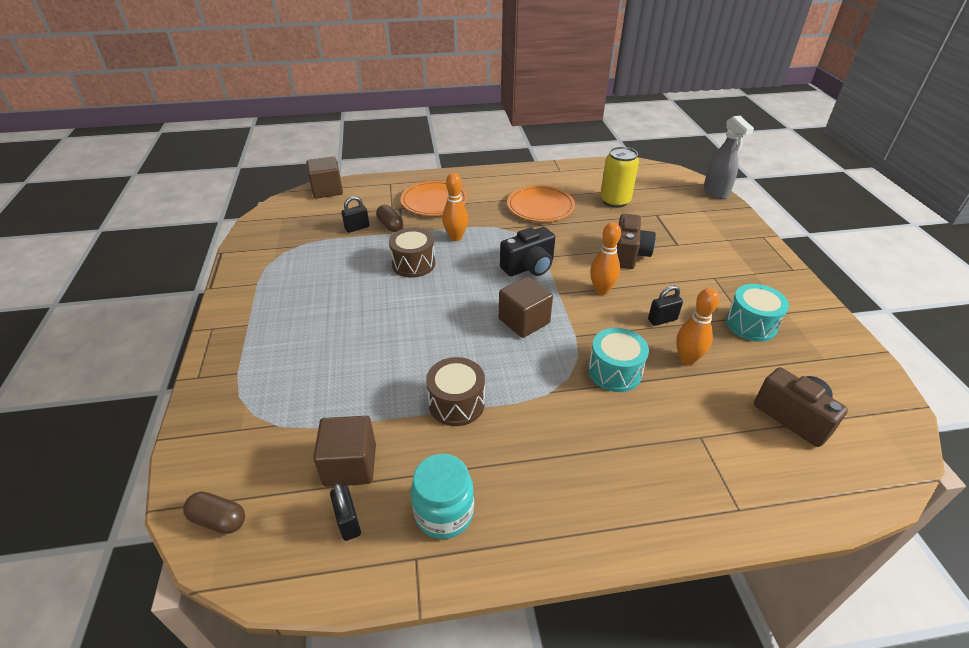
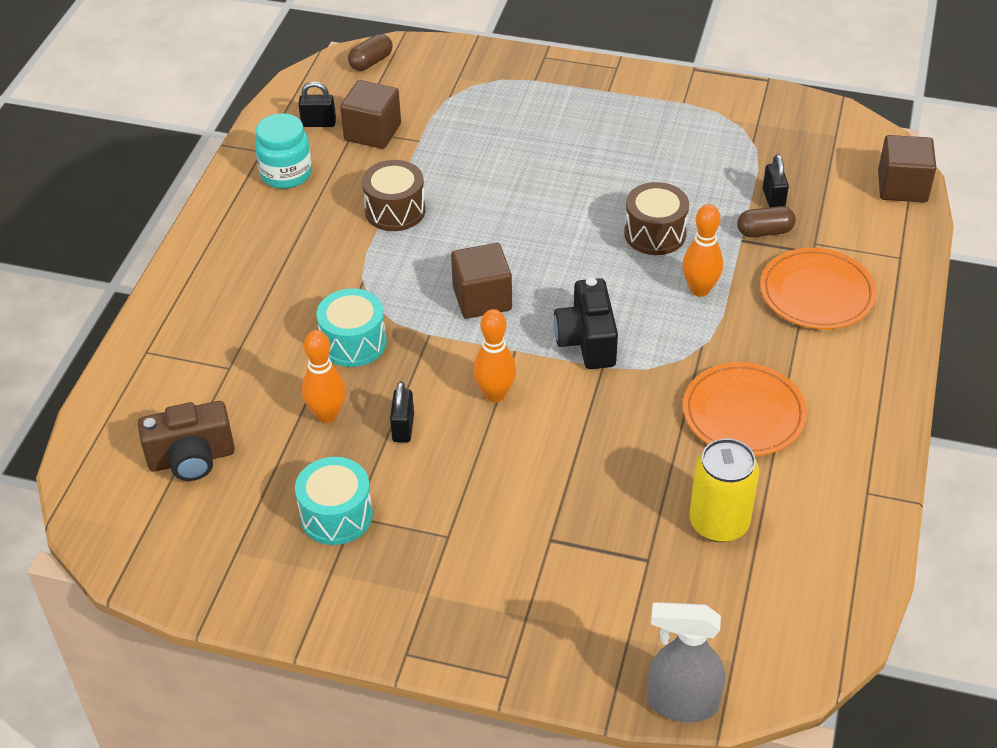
camera: 115 degrees right, 5 degrees up
brown camera [617,214,656,269] -> none

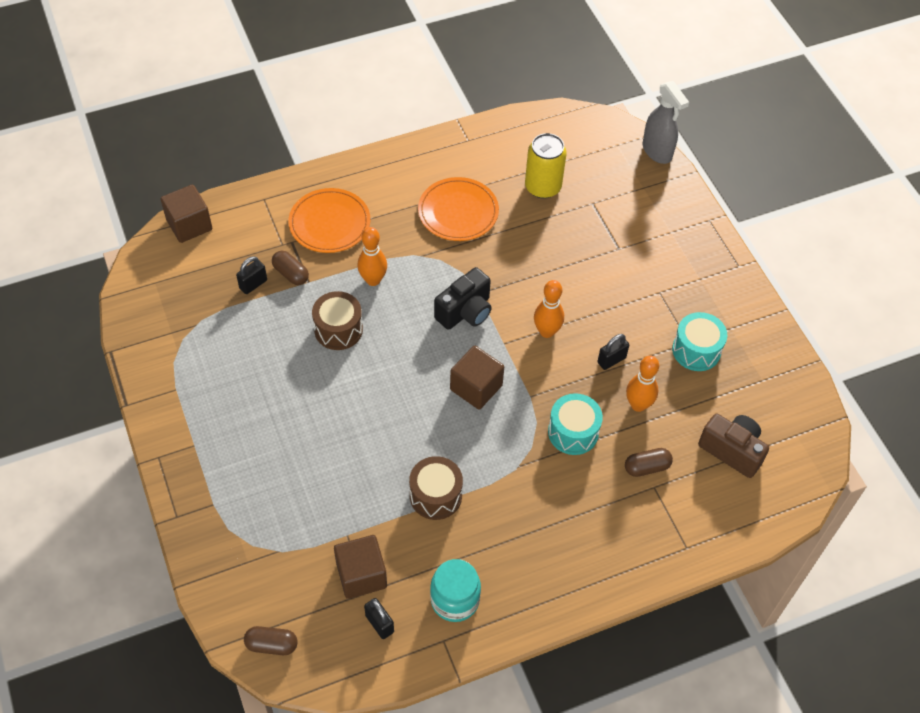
camera: 130 degrees left, 10 degrees up
none -> brown capsule [625,448,673,477]

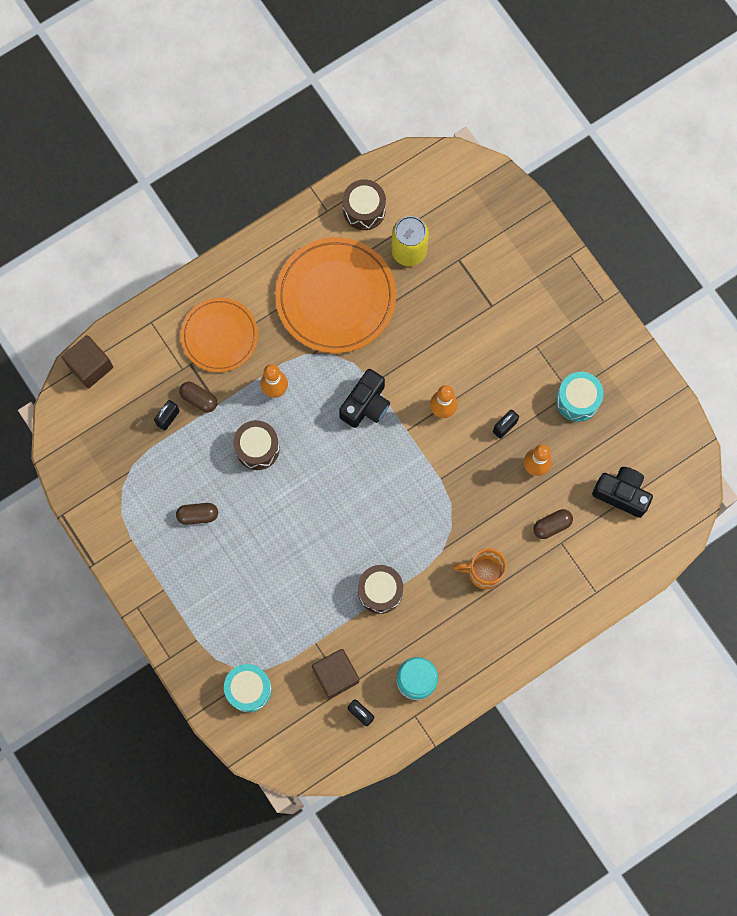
camera: 10 degrees left, 20 degrees up
brown capsule [244,626,298,655] -> brown capsule moved to [176,503,218,525]
orange plate [418,177,499,241] -> orange plate [275,237,396,353], size x1.57
brown cube [450,346,504,410] -> none
turquoise drum [548,393,603,455] -> turquoise drum moved to [224,664,272,712]
grey spray bottle [643,81,689,164] -> none
brown camera [698,414,769,478] -> black camera [592,467,653,518]
none -> brown drum [343,179,386,230]
none -> orange mug [454,548,507,589]

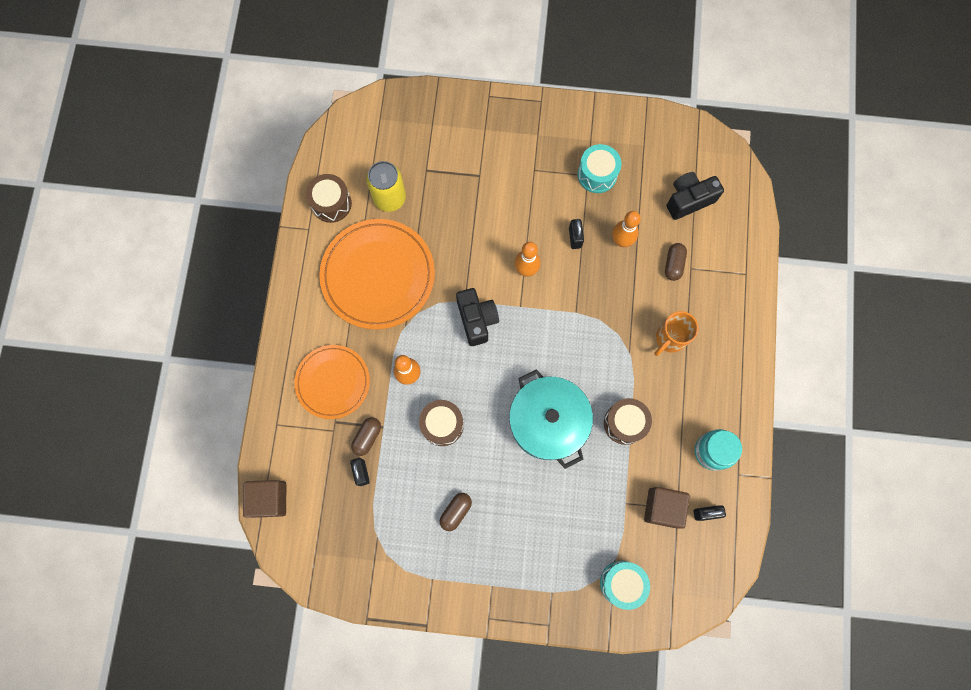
camera: 50 degrees left, 0 degrees up
brown capsule [179,382,217,413] -> brown capsule turned 45 degrees counterclockwise [351,417,381,456]
none -> turquoise pot [509,369,593,469]

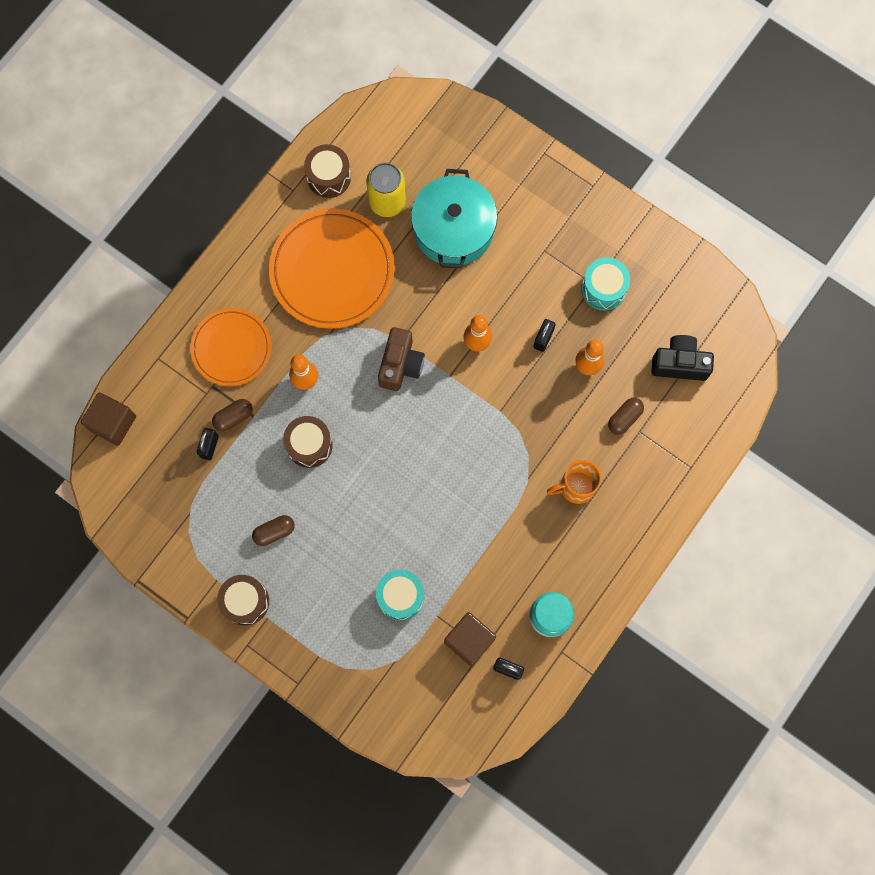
camera: 30 degrees right, 0 degrees up
black camera [456,288,499,346] -> brown camera [378,327,425,391]
turquoise pot [509,369,593,469] -> turquoise pot moved to [411,169,497,268]
turquoise drum [600,561,650,610] -> turquoise drum moved to [376,569,424,620]
brown drum [604,398,652,445] -> brown drum moved to [217,575,269,626]

